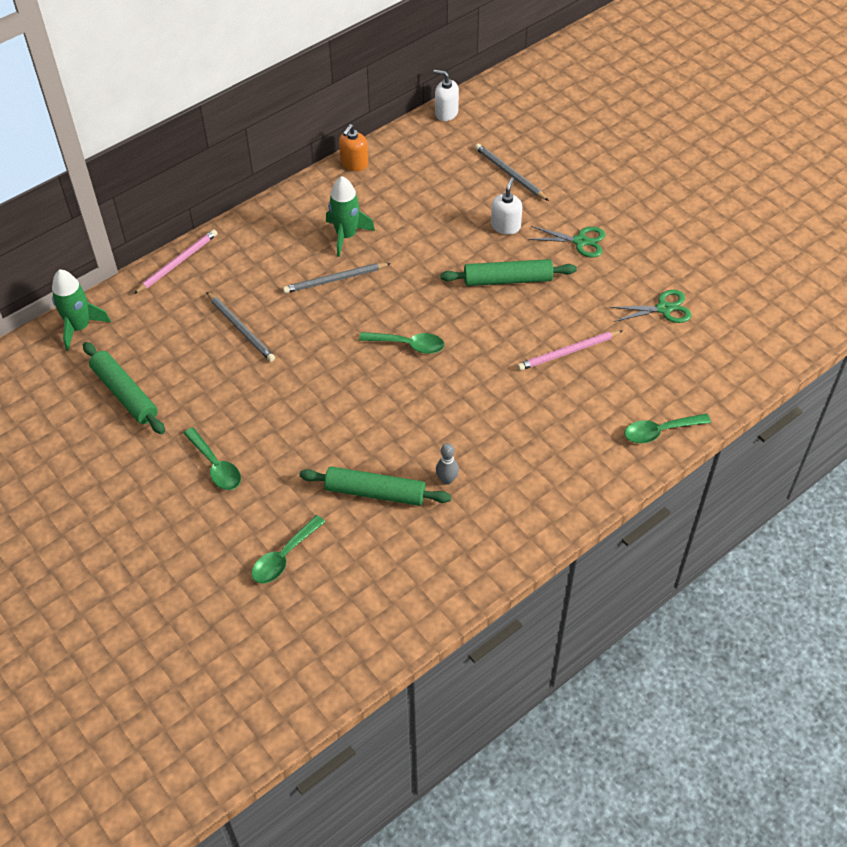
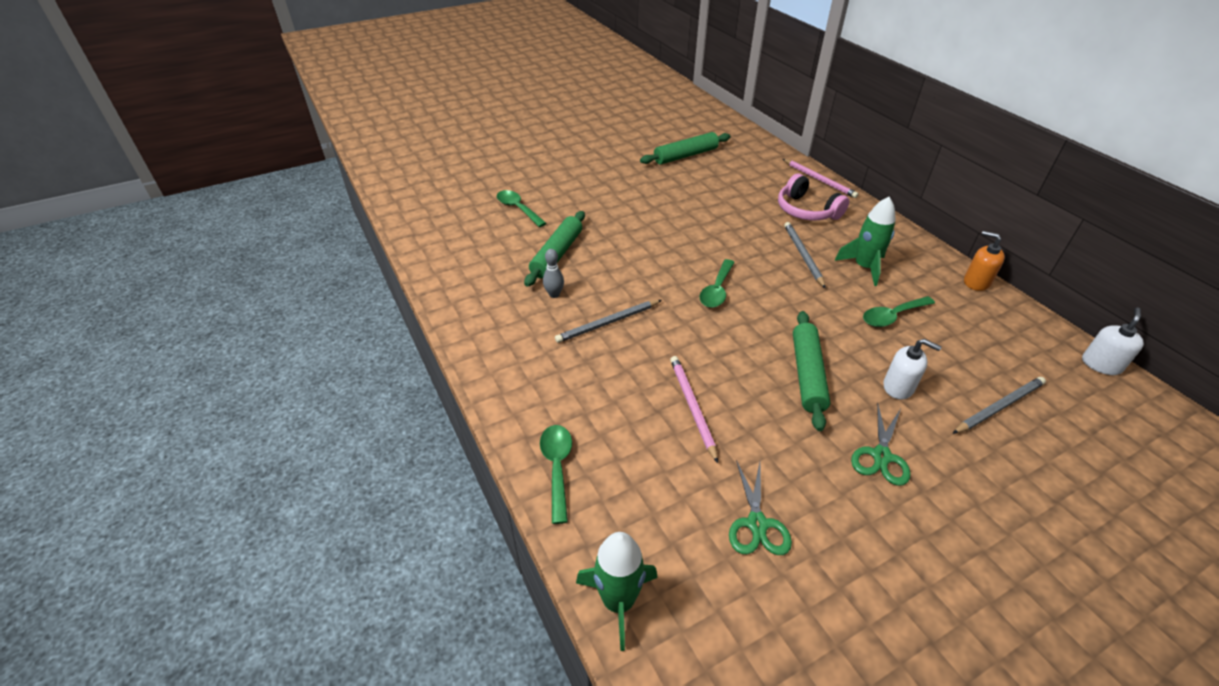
camera: 100 degrees right, 10 degrees down
green rocket [52,269,111,351] -> green rocket moved to [576,532,658,651]
green spoon [183,427,241,490] -> green spoon moved to [863,296,935,327]
grey pencil [206,292,275,362] -> grey pencil moved to [555,300,661,343]
none -> pink headphones [778,174,849,220]

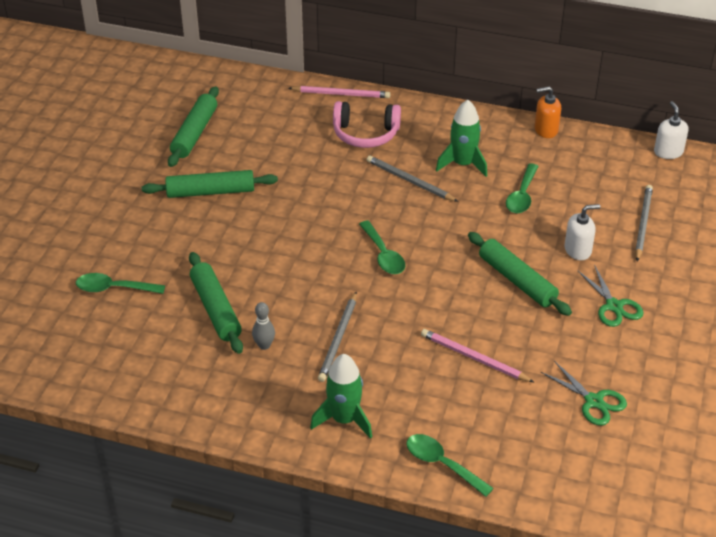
camera: 45 degrees left, 0 degrees up
green rocket [576,532,658,651] -> green rocket moved to [310,354,372,439]
none -> green rolling pin [142,170,278,198]

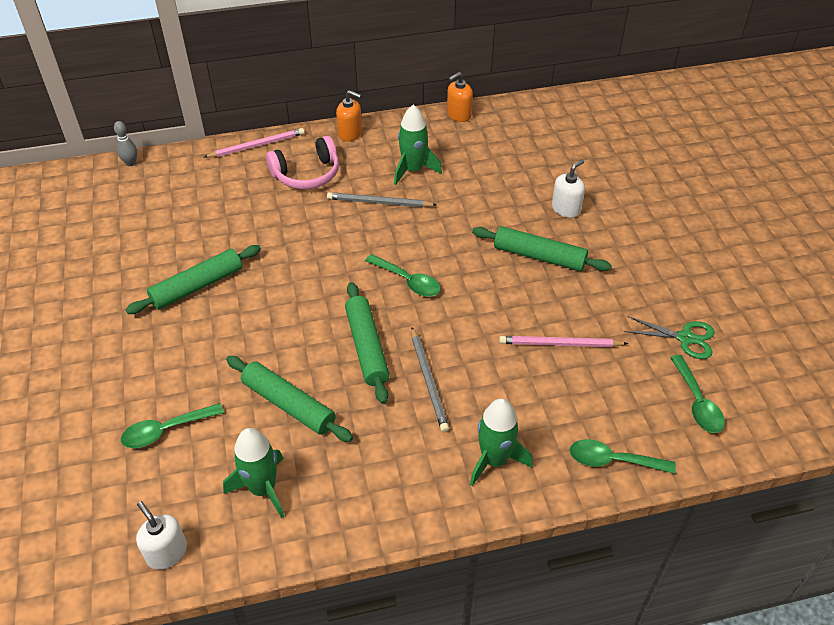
camera: 30 degrees left, 5 degrees up
green rolling pin [168,86,219,167] -> green rolling pin moved to [345,282,390,404]
grey bowling pin [252,302,275,350] -> grey bowling pin moved to [114,121,137,166]
green spoon [506,163,539,213] -> green spoon moved to [670,355,725,433]
green scissors [578,265,644,327] -> none
grey pencil [635,185,653,261] -> none
white soap dispenser [654,101,688,159] -> white soap dispenser moved to [136,501,187,569]
none -> green rocket [223,428,284,518]
none -> orange soap dispenser [336,90,362,142]

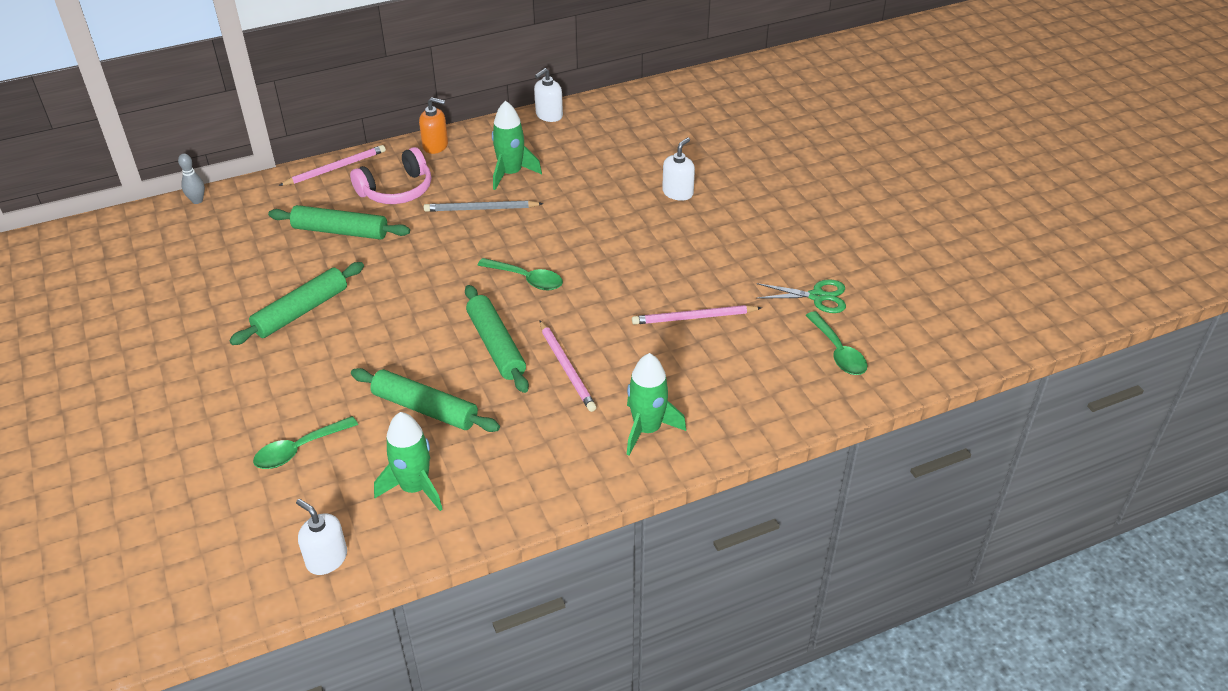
camera: 10 degrees left, 5 degrees down
grey pencil [411,327,449,432] -> pink pencil [539,320,596,412]
orange soap dispenser [447,72,473,122] -> white soap dispenser [534,68,563,122]
green rolling pin [472,226,612,271] -> green rolling pin moved to [268,205,410,240]
green spoon [570,439,676,474] -> none

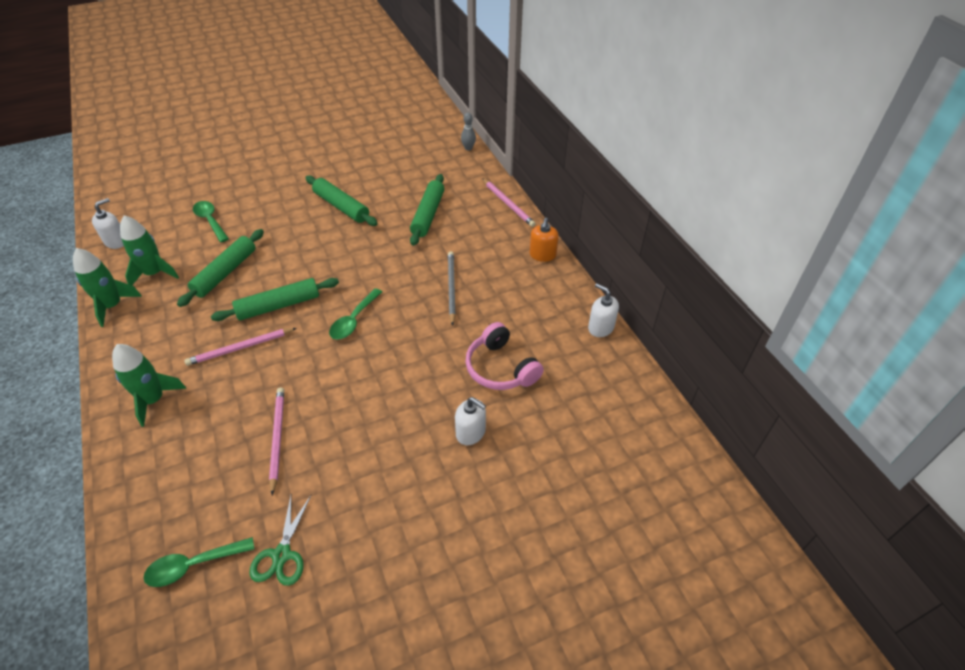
camera: 90 degrees right, 5 degrees up
pink headphones [350,147,431,204] -> pink headphones moved to [466,322,544,390]
green rocket [492,101,542,190] -> green rocket moved to [73,248,142,327]

